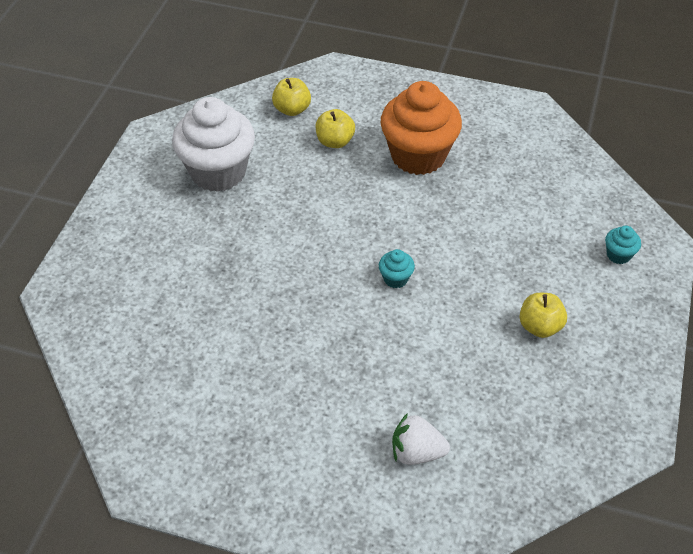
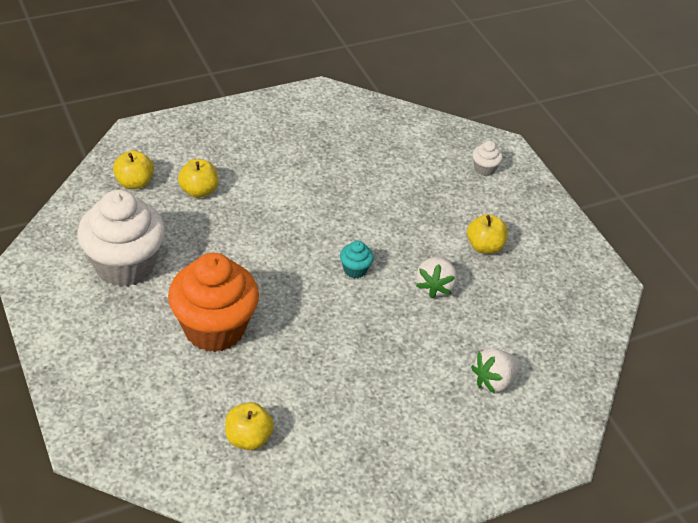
camera: 45 degrees left, 5 degrees down
orange cupcake [381,81,462,175] -> orange cupcake moved to [168,253,259,352]
turquoise cupcake [605,226,641,264] -> white cupcake [472,141,503,176]
none -> yellow apple [225,402,274,450]
none -> white strawberry [416,256,457,299]

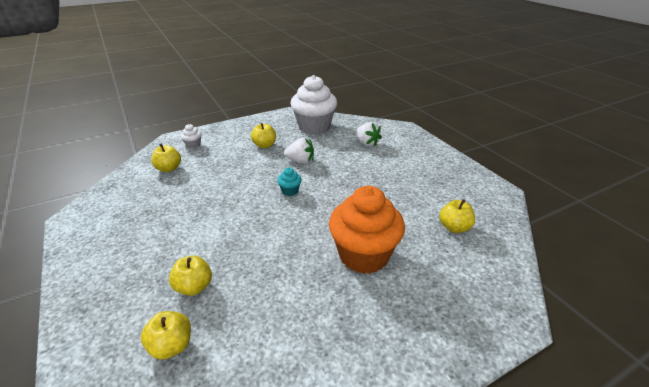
camera: 90 degrees left, 10 degrees down
white cupcake [77,190,165,287] -> white cupcake moved to [291,75,337,134]
none -> yellow apple [151,143,181,172]

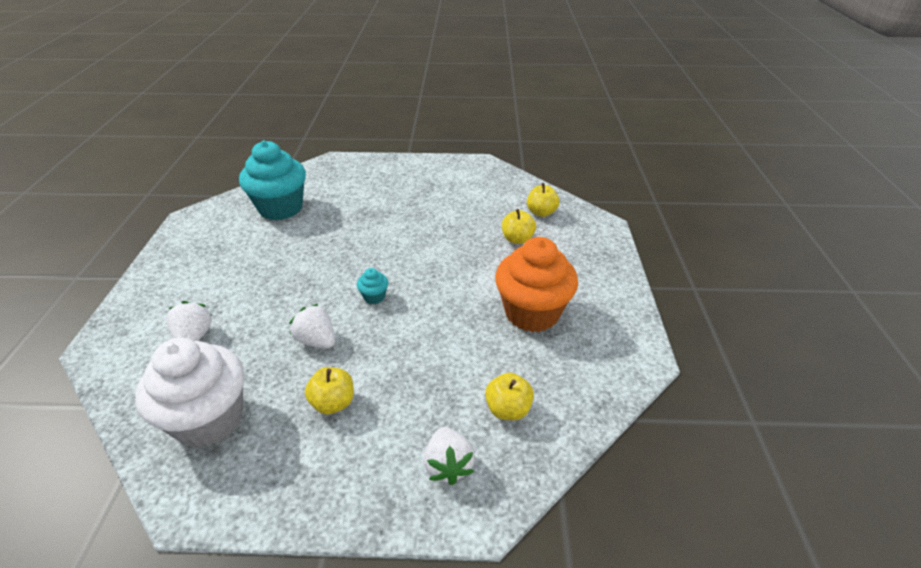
camera: 150 degrees left, 5 degrees up
white cupcake [181,124,202,149] -> white strawberry [423,427,475,485]
orange cupcake [329,186,405,274] -> orange cupcake moved to [495,237,578,332]
yellow apple [439,199,475,233] -> turquoise cupcake [239,140,306,220]

